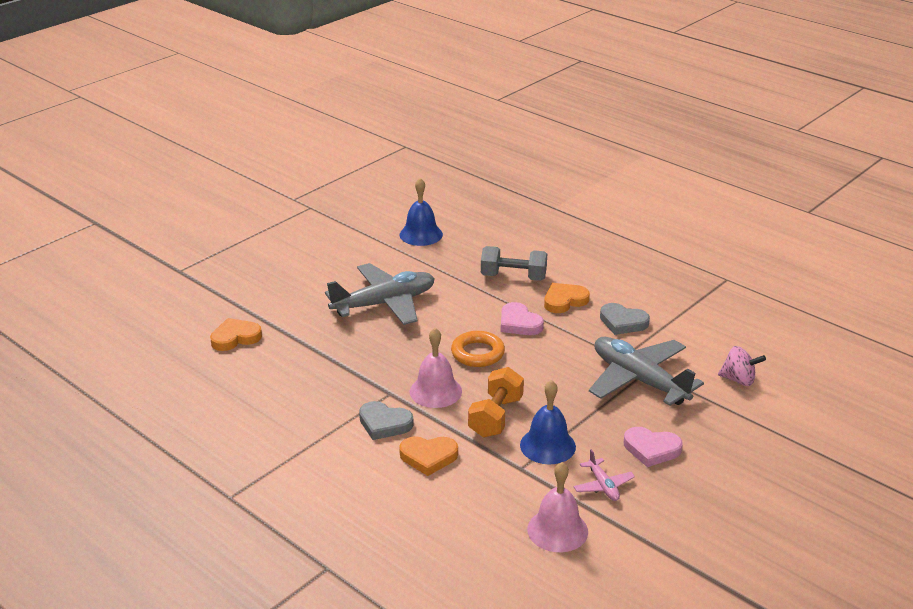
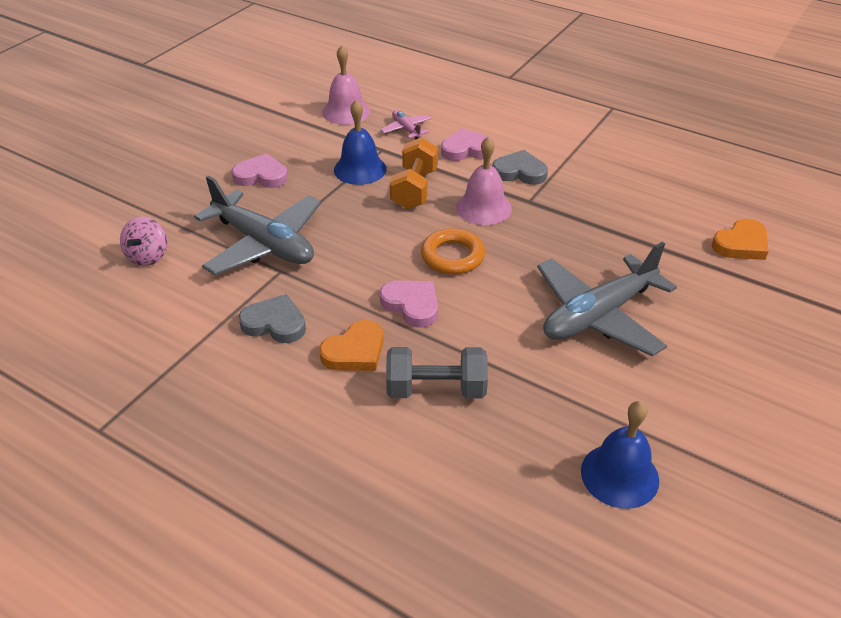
camera: 170 degrees right, 10 degrees up
orange heart [399,436,458,476] -> pink heart [441,128,494,161]
pink plane [574,449,635,501] -> pink plane moved to [380,110,431,139]
pink spinning top [718,346,766,386] -> pink spinning top turned 90 degrees counterclockwise [120,217,167,266]

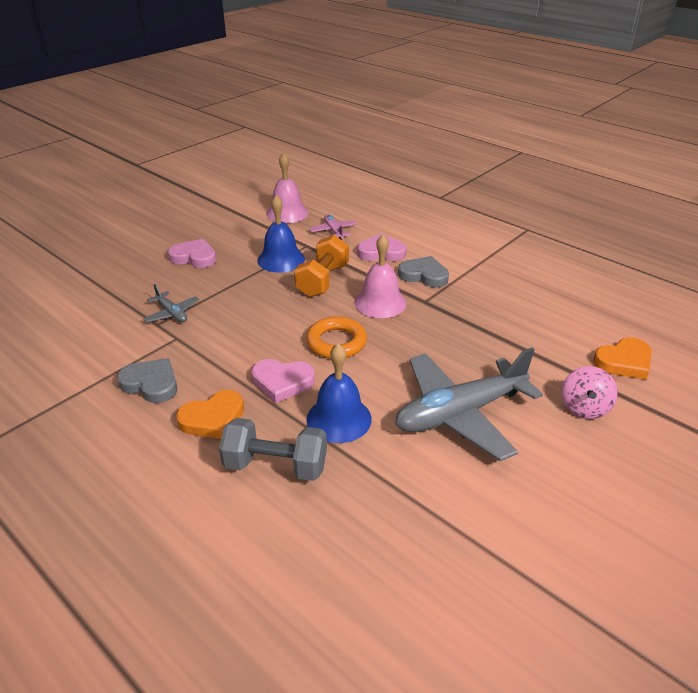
camera: 10 degrees right, 5 degrees down
pink spinning top [120,217,167,266] -> pink spinning top moved to [562,366,618,419]
grey plane [194,175,321,275] -> grey plane [143,284,199,322], size x0.45
pink heart [380,280,438,328] -> pink heart turned 135 degrees clockwise [252,359,315,403]
blue bell [581,401,659,509] -> blue bell moved to [306,344,372,443]

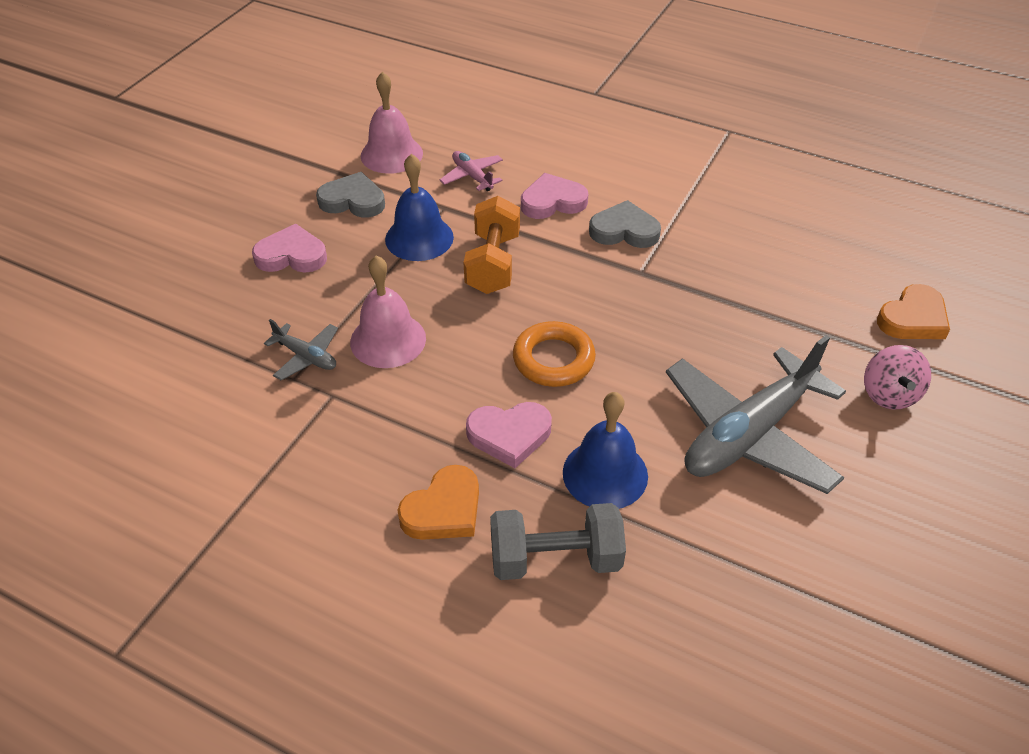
camera: 15 degrees left, 10 degrees up
grey heart [117,358,177,403] -> grey heart moved to [316,172,385,218]
pink bell [354,234,407,318] -> pink bell moved to [350,255,426,368]

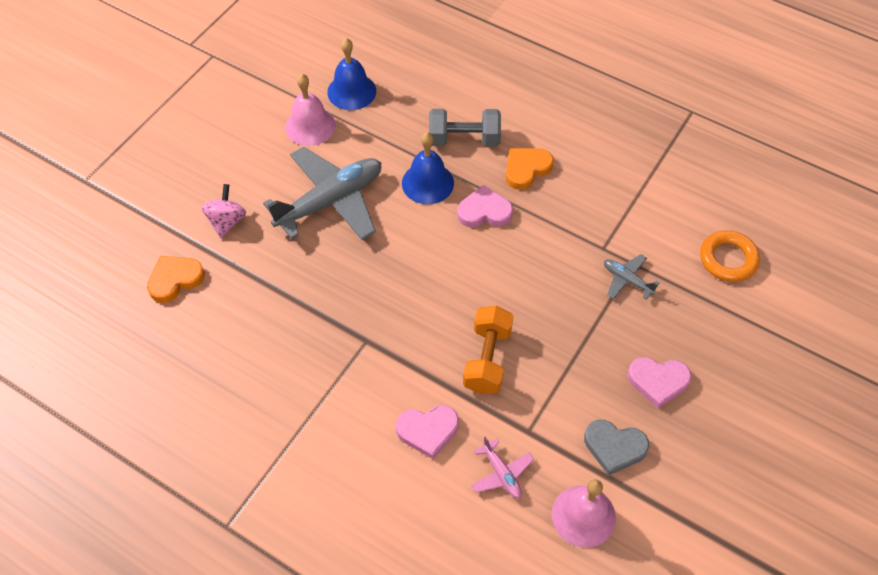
camera: 175 degrees left, 10 degrees up
pink bell [350,255,426,368] -> pink bell moved to [285,74,336,146]
blue bell [385,154,454,261] -> blue bell moved to [327,38,376,110]
orange ring [513,321,596,387] -> orange ring moved to [700,230,760,282]
grey heart [589,200,661,248] -> none

